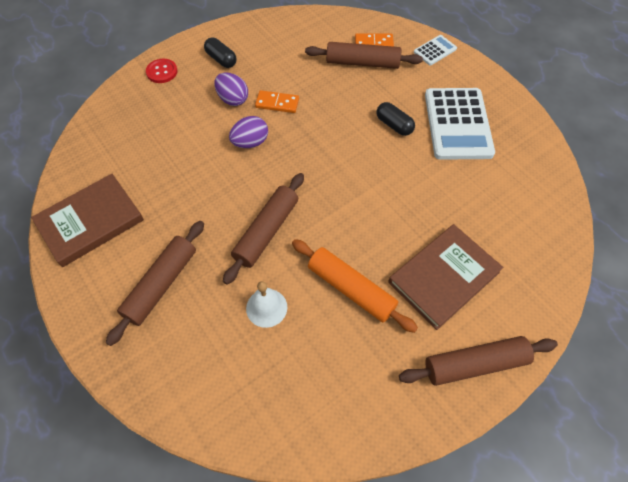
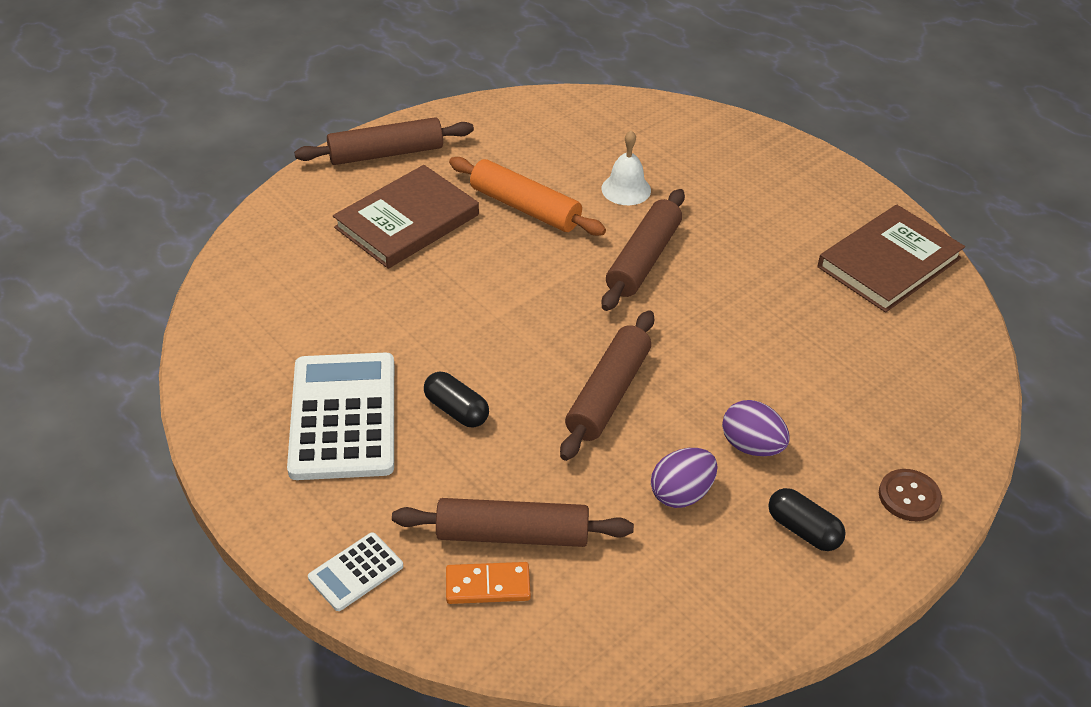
camera: 175 degrees right, 15 degrees down
brown rolling pin [106,221,204,346] -> brown rolling pin moved to [560,310,654,461]
red button [146,59,178,83] -> brown button [879,469,942,521]
purple egg [229,116,268,148] -> purple egg moved to [651,448,718,508]
orange domino [255,90,299,113] -> none

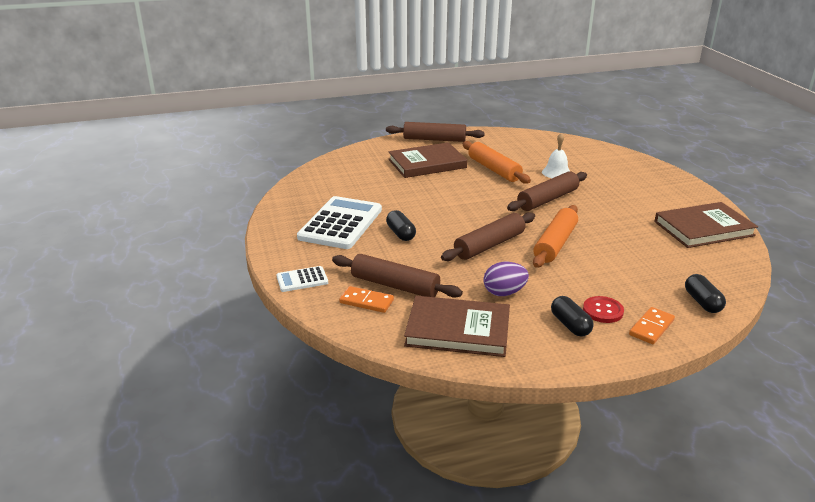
camera: 25 degrees right, 15 degrees down
purple egg [722,400,789,456] -> none
brown button [879,469,942,521] -> orange domino [629,307,675,344]
none -> brown book [404,296,510,357]
none -> orange rolling pin [533,205,578,268]
none -> red button [583,296,624,323]
none -> black capsule [685,274,726,313]

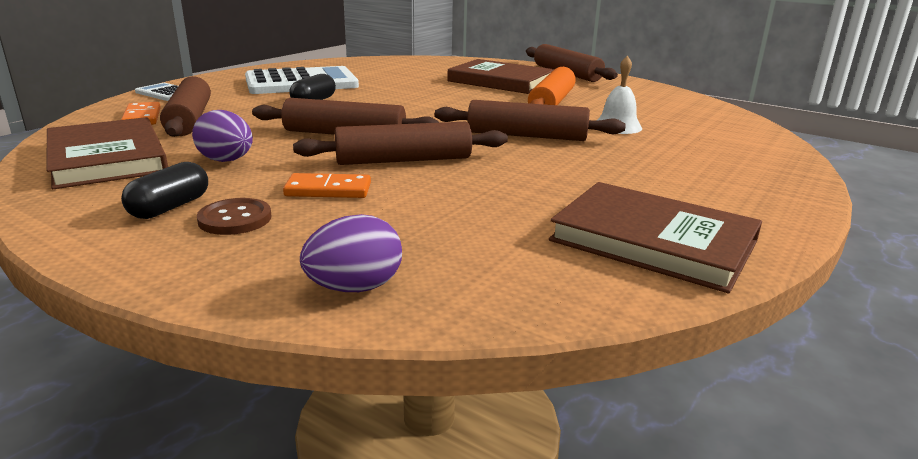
camera: 50 degrees right, 5 degrees down
orange rolling pin [533,205,578,268] -> brown rolling pin [293,122,508,165]
red button [583,296,624,323] -> brown button [197,198,272,235]
orange domino [629,307,675,344] -> orange domino moved to [283,173,371,198]
black capsule [685,274,726,313] -> purple egg [300,214,402,292]

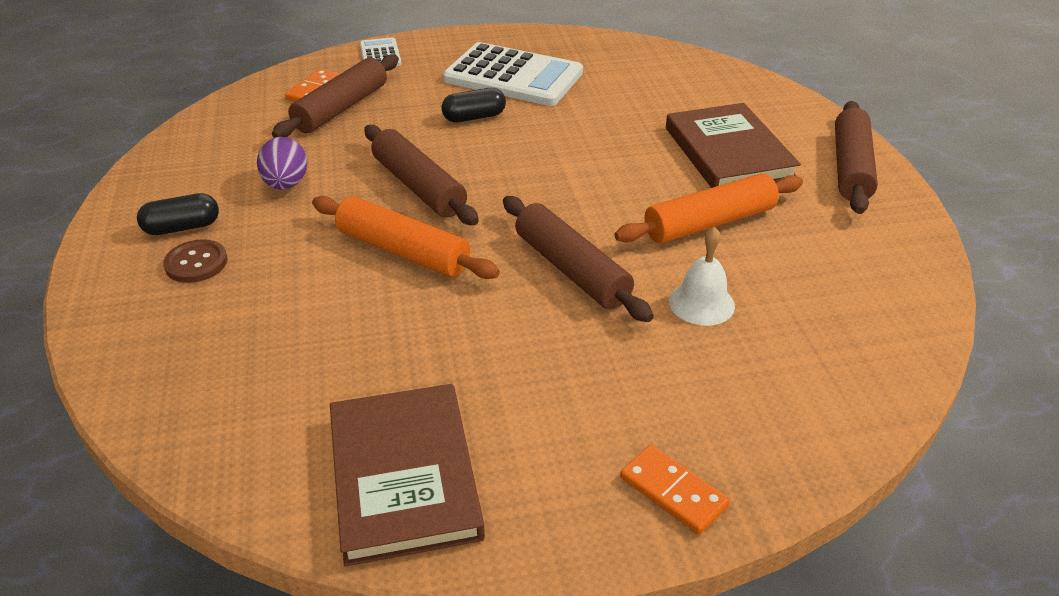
camera: 45 degrees right, 15 degrees up
brown book [46,117,168,189] -> none
orange domino [283,173,371,198] -> orange domino moved to [620,445,730,534]
brown rolling pin [293,122,508,165] -> orange rolling pin [312,196,500,279]
purple egg [300,214,402,292] -> none

